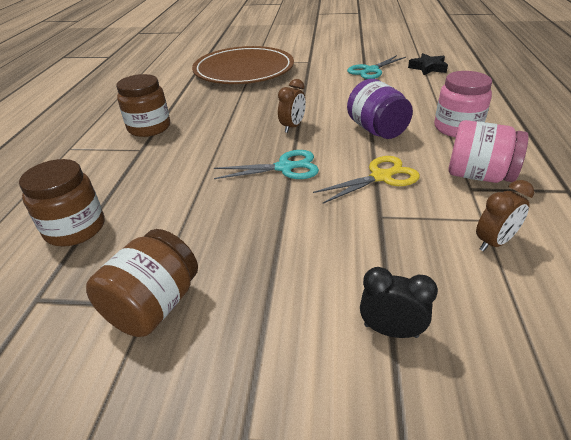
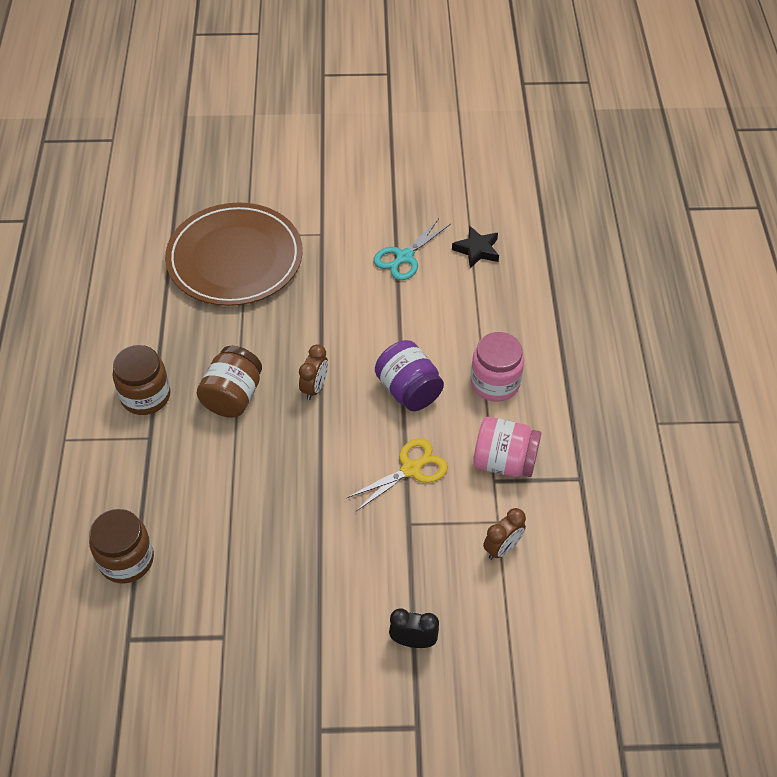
camera: 10 degrees left, 15 degrees up
brown jar [86,229,198,337] -> brown jar moved to [197,346,262,418]
turquoise scissors [214,150,319,179] -> none

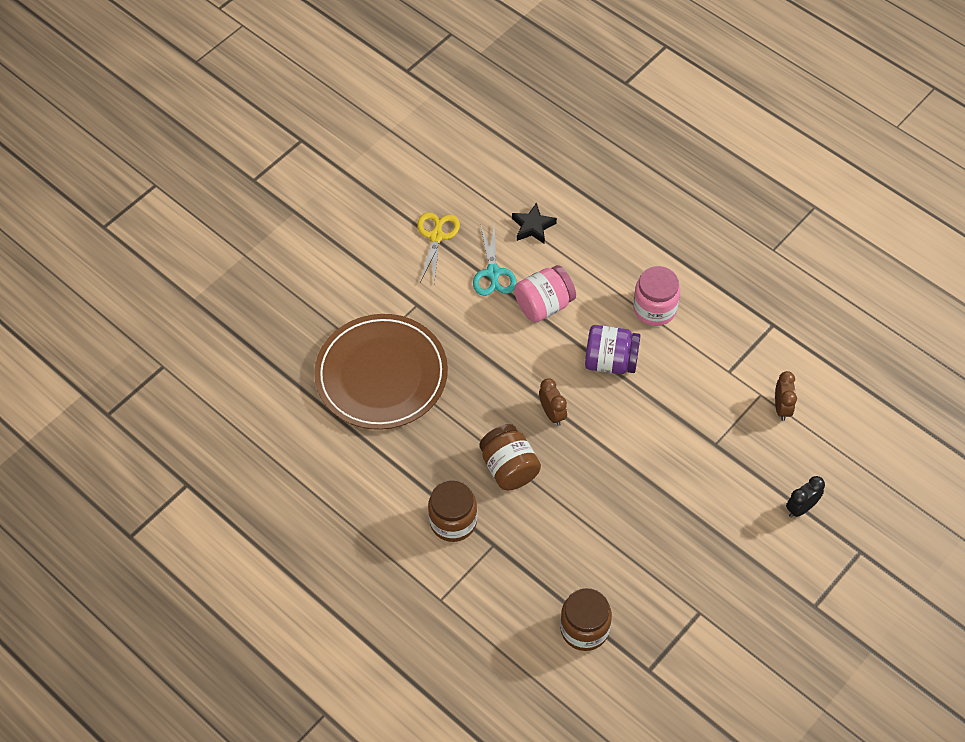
camera: 45 degrees left, 5 degrees up
yellow scissors [346,438,448,511] -> yellow scissors moved to [417,212,460,283]
pink jar [473,417,541,477] -> pink jar moved to [514,265,576,323]

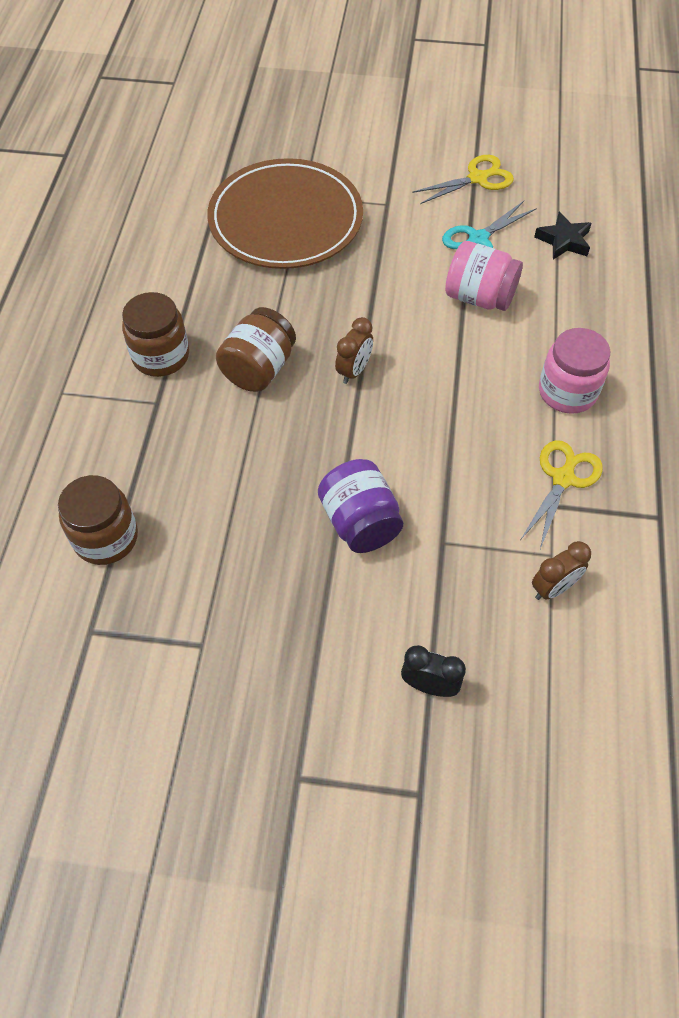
camera: 55 degrees right, 0 degrees up
purple jar [585,325,641,374] -> purple jar moved to [318,459,403,553]
none -> yellow scissors [521,440,603,549]

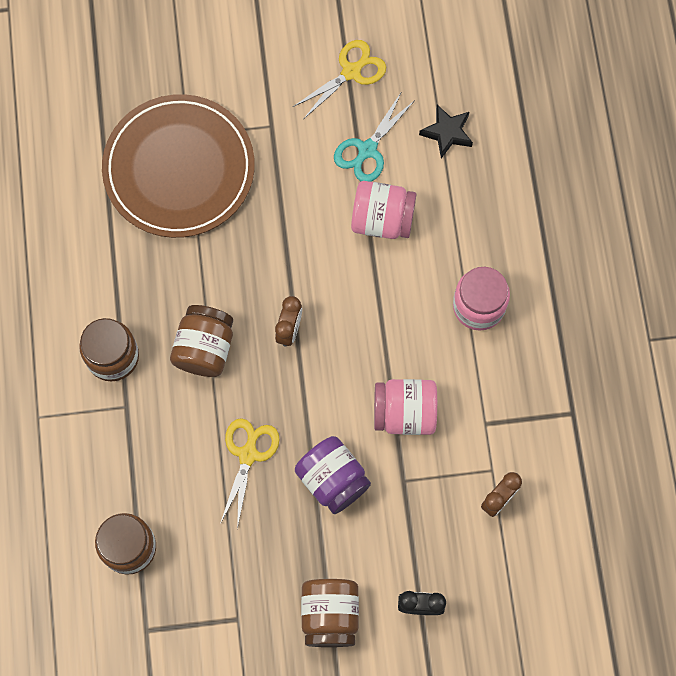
camera: 15 degrees left, 15 degrees up
yellow scissors [521,440,603,549] -> yellow scissors moved to [220,418,280,529]
none -> brown jar [301,579,359,647]
none -> pink jar [374,379,437,435]

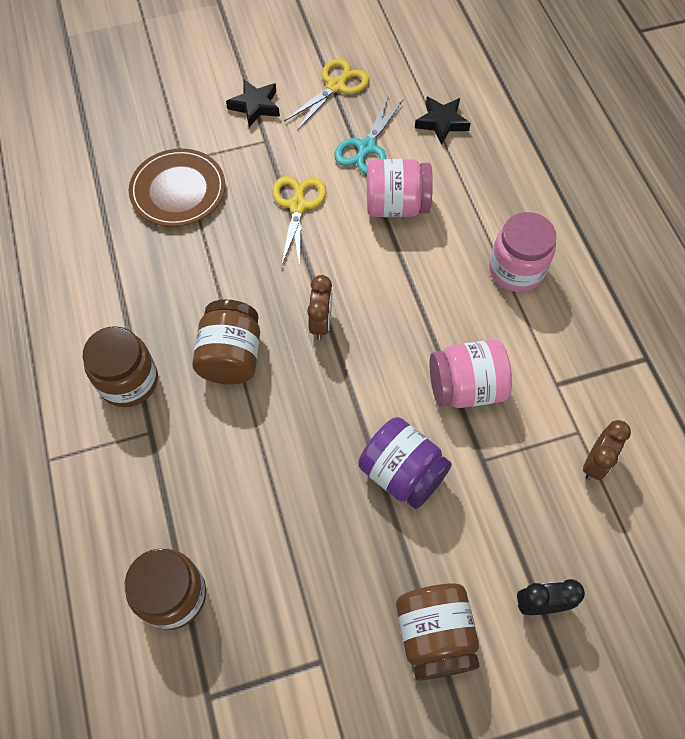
camera: 10 degrees left, 10 degrees down
brown plate [102,94,255,238] -> brown plate [129,148,225,227], size x0.60
yellow scissors [220,418,280,529] -> yellow scissors moved to [272,176,326,268]
none -> black star [226,79,280,127]

